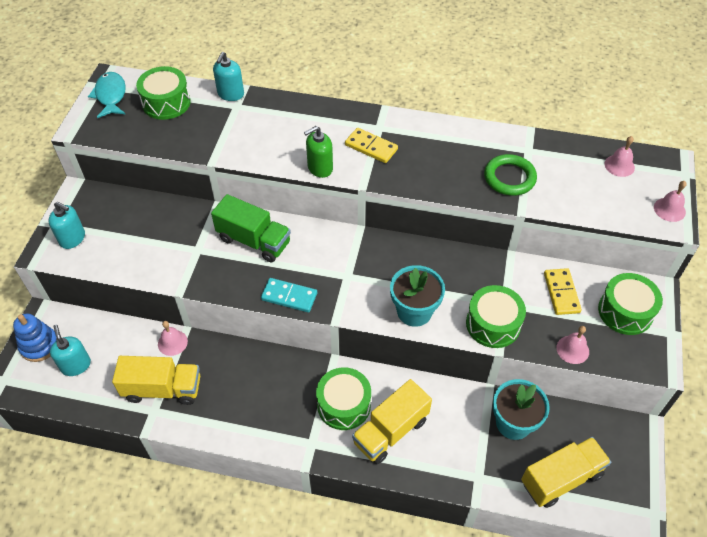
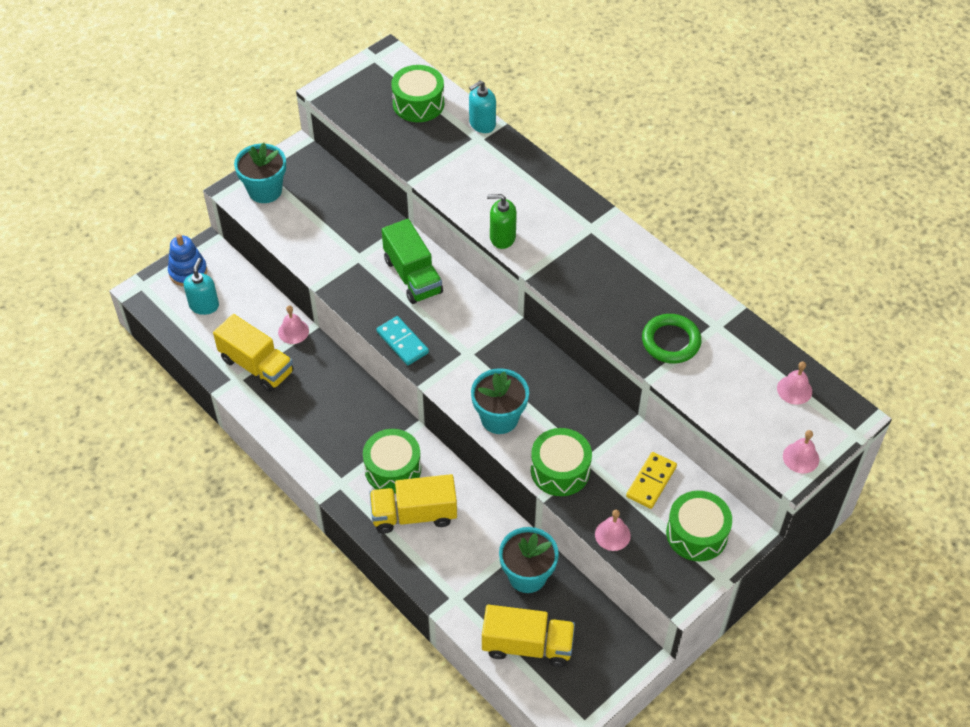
camera: 35 degrees right, 0 degrees up
turquoise soap dispenser [48,202,85,249] -> turquoise flower pot [234,143,286,203]
turquoise fish [88,72,126,118] -> none
yellow domino [345,128,398,163] -> none

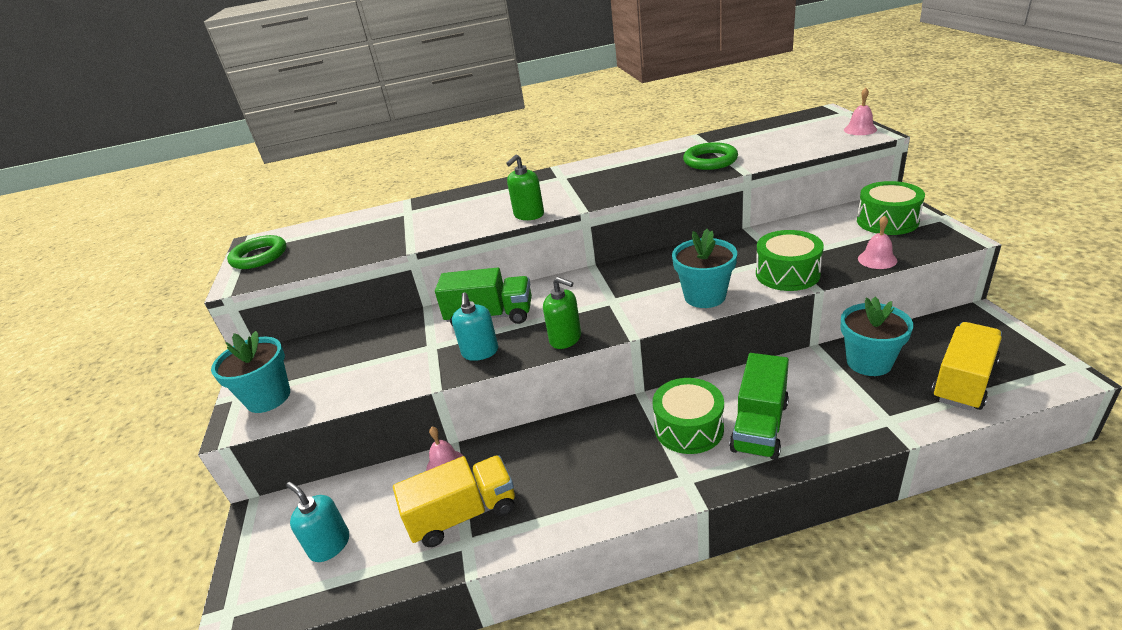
camera: 55 degrees left, 20 degrees down
blue stacking toy [168,234,207,286] -> none
yellow truck [369,474,457,534] -> green truck [729,353,789,460]
turquoise domino [376,316,429,365] -> green soap dispenser [543,277,581,349]
green drum [391,65,444,122] -> none
turquoise soap dispenser [469,81,496,133] -> turquoise soap dispenser moved to [452,292,498,361]
yellow domino [626,452,677,509] -> none
pink bell [777,361,812,405] -> none
none -> green ring [227,235,286,269]

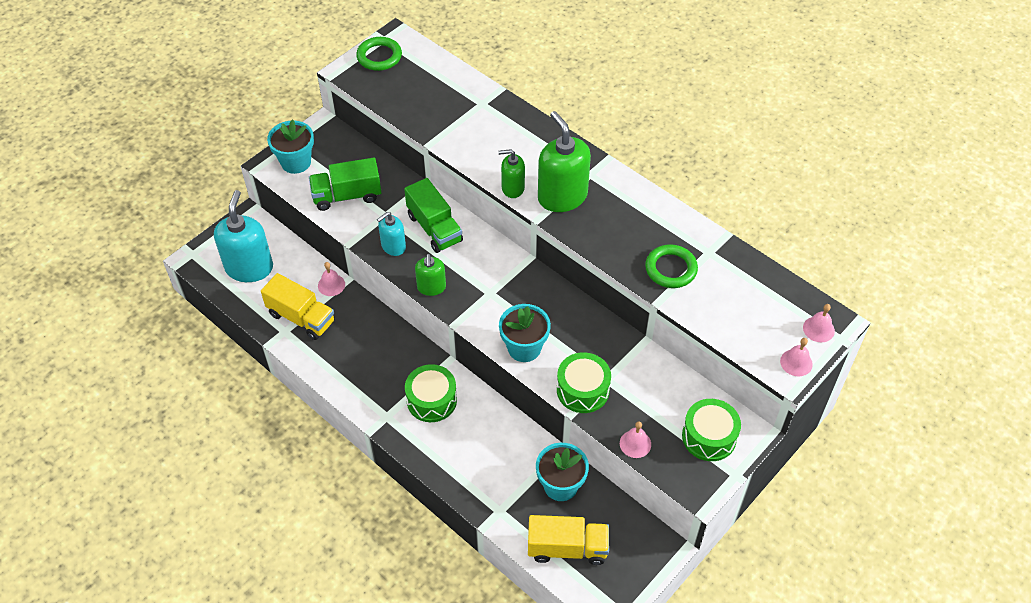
camera: 50 degrees right, 20 degrees up
turquoise soap dispenser [286,482,349,562] -> turquoise soap dispenser [214,190,273,282], size x1.80
green truck [729,353,789,460] -> green truck moved to [309,158,382,211]
none -> green soap dispenser [538,111,591,212]
none -> pink bell [803,304,835,342]

